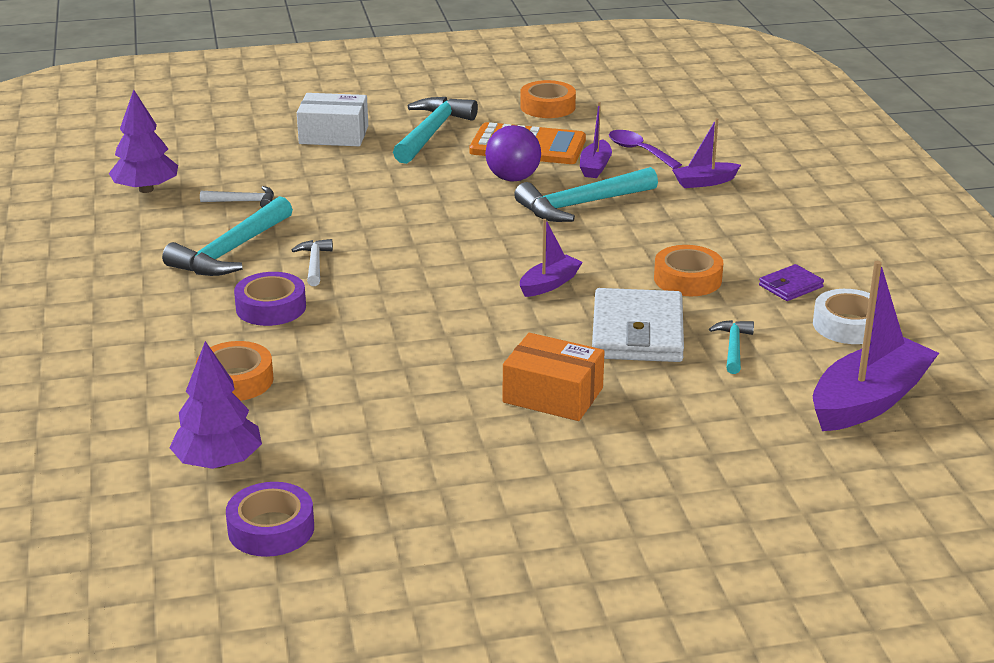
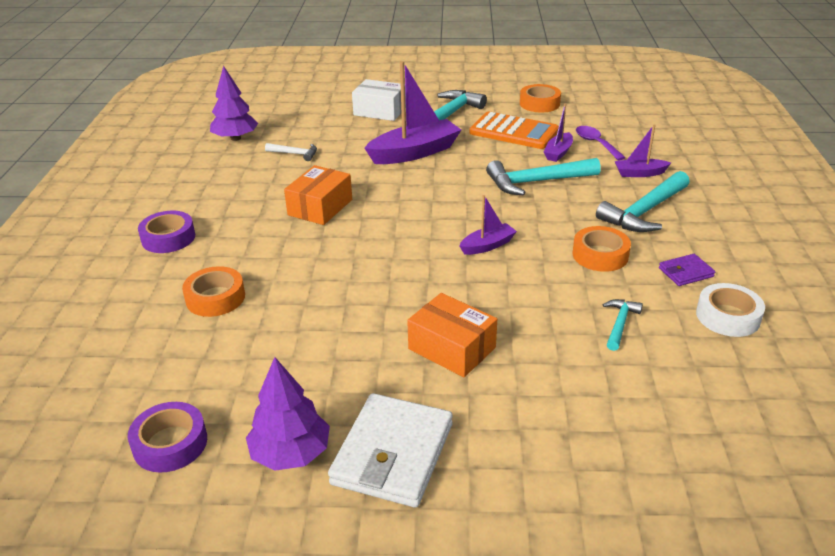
camera: 15 degrees right, 5 degrees up
turquoise hammer [162,196,293,276] -> turquoise hammer moved to [596,171,690,232]
purple tree [169,341,262,469] -> purple tree moved to [246,357,330,471]
purple tape [234,272,306,326] -> purple tape moved to [138,211,195,253]
white hammer [292,239,333,286] -> orange box [284,165,352,225]
purple ball [485,125,541,181] -> none
white wallet [592,288,684,362] -> white wallet moved to [328,393,453,508]
purple boat [813,261,939,431] -> purple boat moved to [364,61,461,164]

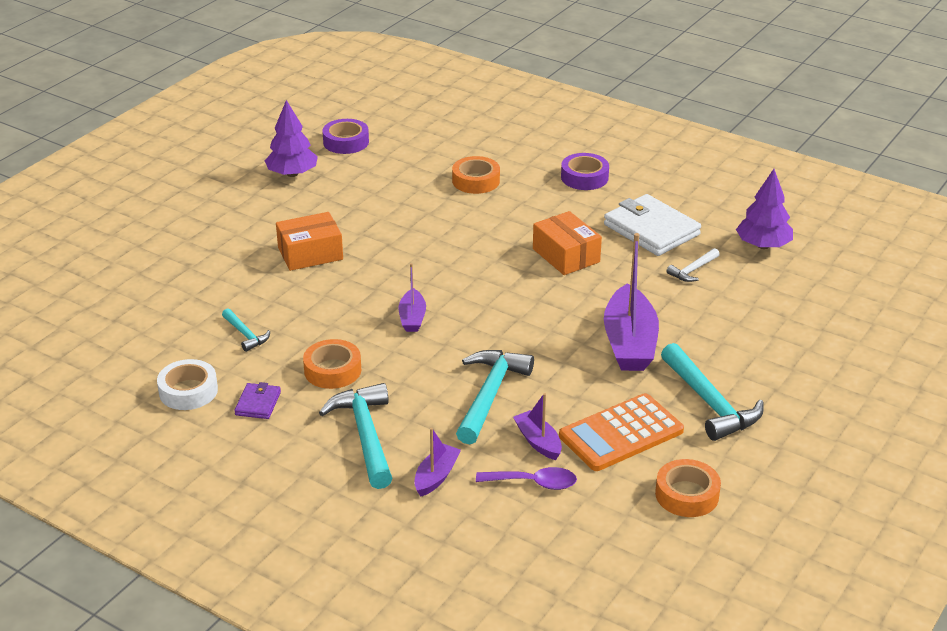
camera: 120 degrees right, 0 degrees up
white wallet [328,393,453,508] -> white wallet moved to [604,194,701,256]
white box [352,79,406,121] -> none

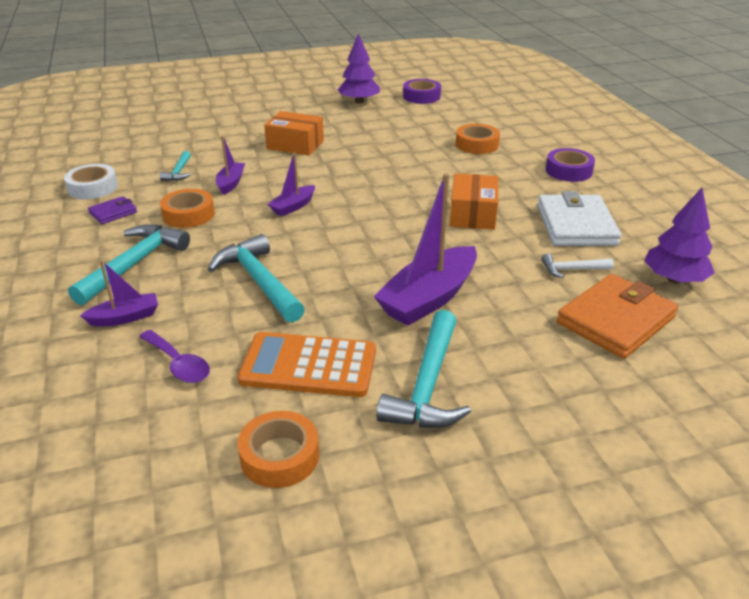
camera: 40 degrees right, 0 degrees up
turquoise hammer [456,350,534,444] -> turquoise hammer turned 90 degrees counterclockwise [208,234,305,323]
purple boat [513,393,562,460] -> purple boat moved to [216,136,245,195]
none -> orange wallet [557,274,678,359]

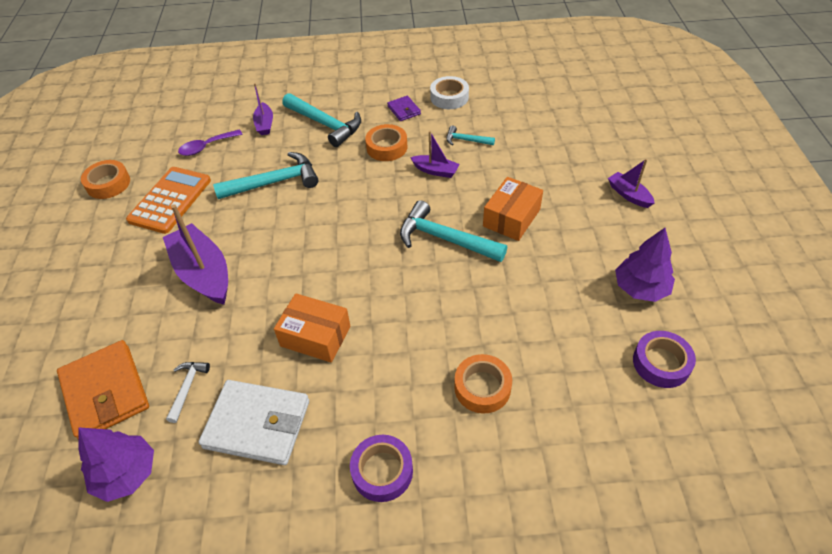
camera: 105 degrees right, 15 degrees up
purple boat [268,152,315,216] -> purple boat moved to [608,159,655,208]
turquoise hammer [376,310,471,428] -> turquoise hammer moved to [400,200,507,262]

